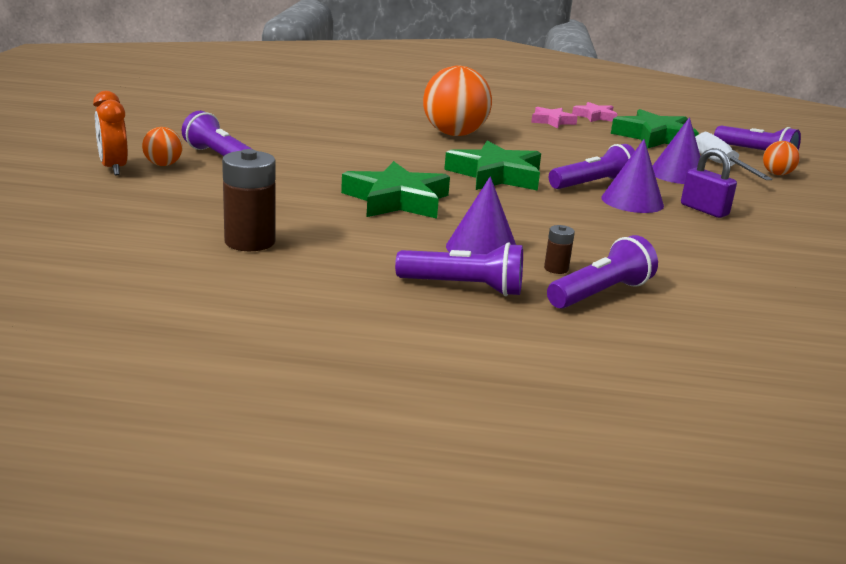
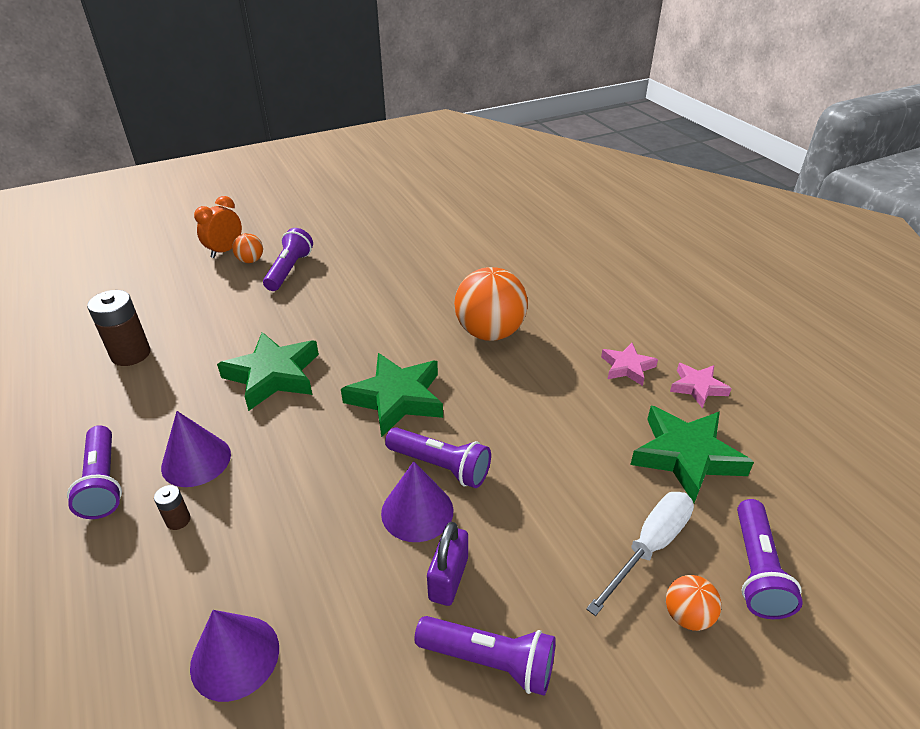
camera: 60 degrees right, 15 degrees up
purple flashlight [547,235,658,309] -> purple flashlight moved to [414,616,556,696]
purple cone [652,117,701,184] -> purple cone moved to [190,610,279,702]

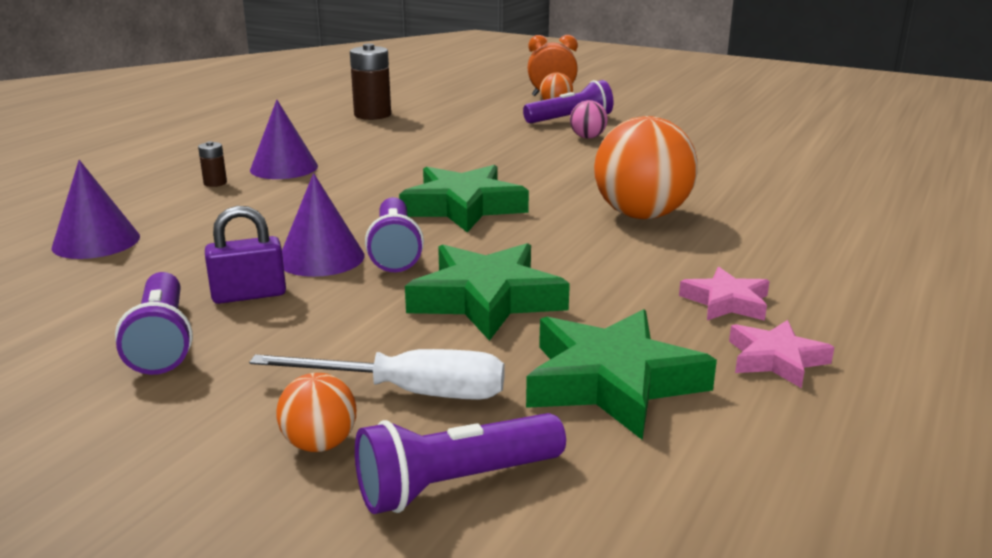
camera: 55 degrees right, 15 degrees down
purple flashlight [67,425,122,519] -> none
green star [217,332,319,411] -> green star moved to [405,243,570,341]
none -> pink ball [570,100,608,139]

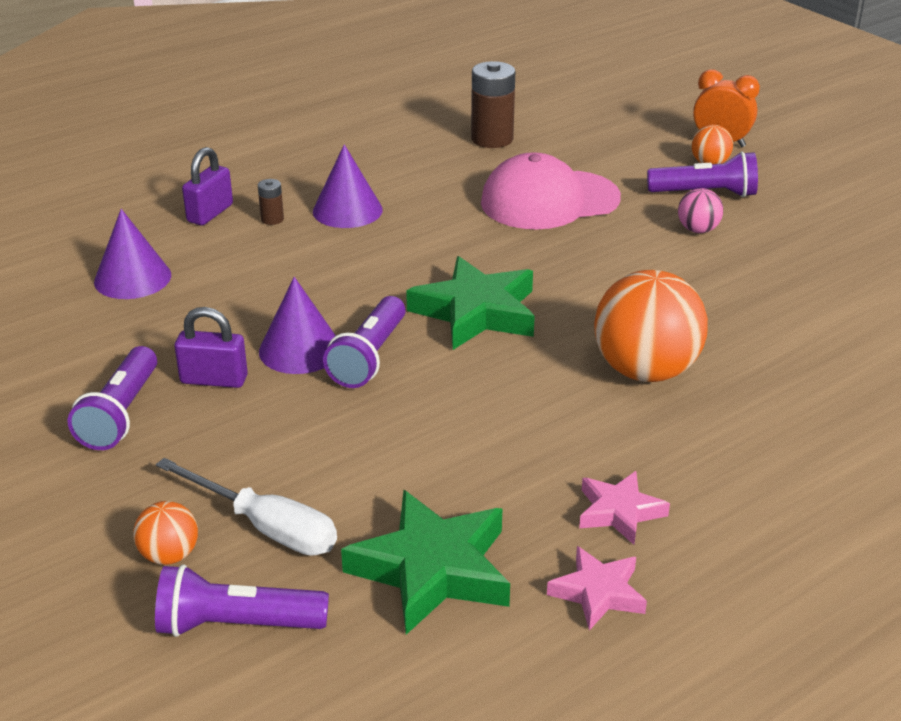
camera: 25 degrees right, 10 degrees up
green star [405,243,570,341] -> none
none -> purple padlock [182,147,233,225]
none -> pink cap [481,152,621,229]

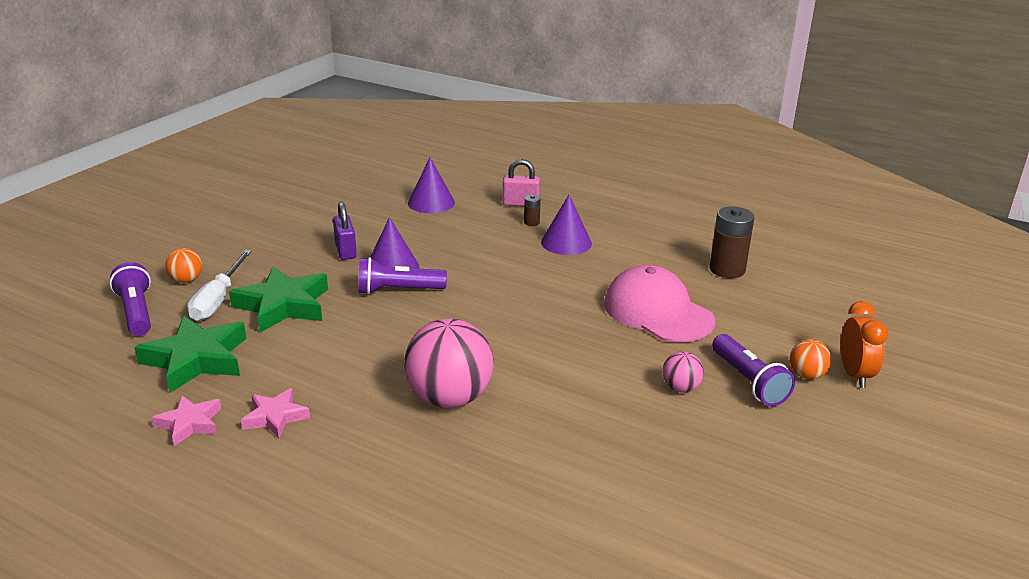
camera: 65 degrees right, 5 degrees down
purple flashlight [68,346,157,450] -> none
purple padlock [182,147,233,225] -> pink padlock [503,159,540,206]
green star [406,256,535,350] -> green star moved to [229,267,328,333]
orange ball [594,270,708,382] -> pink ball [404,319,494,408]

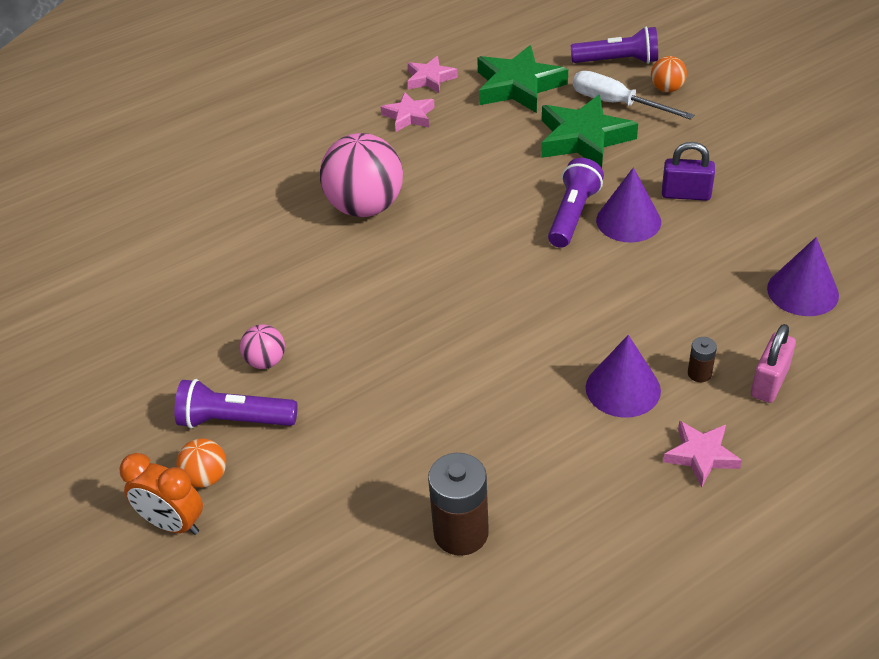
camera: 120 degrees right, 15 degrees up
pink cap [604,265,715,342] -> none
none -> pink star [663,421,742,487]

